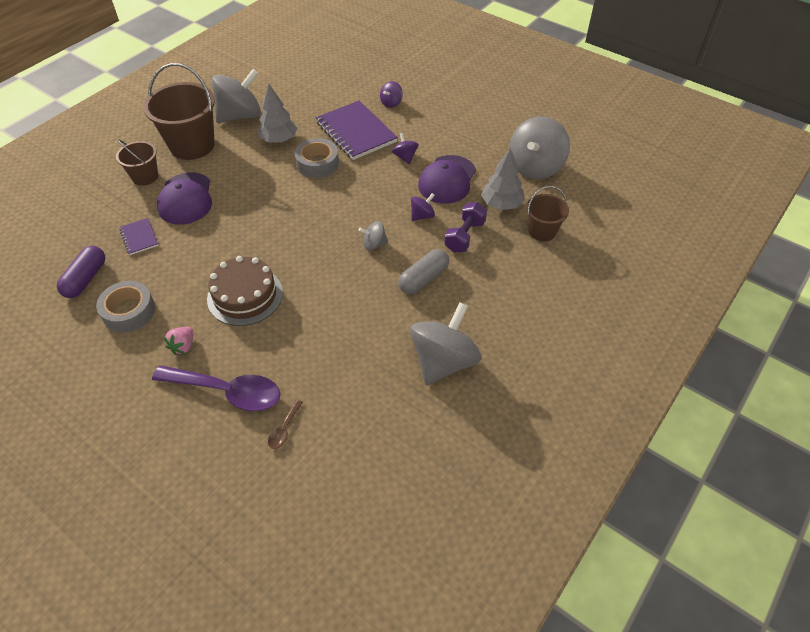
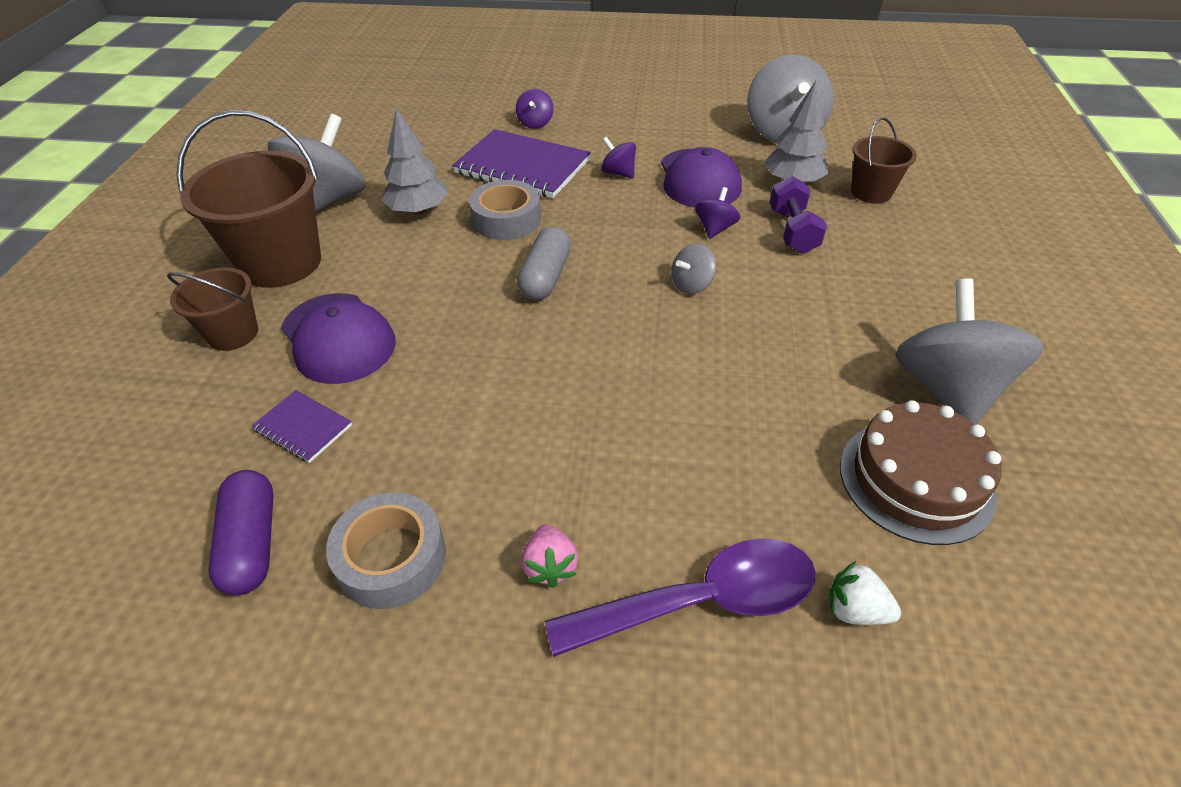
camera: 30 degrees left, 5 degrees down
brown cake [207,256,283,326] -> brown cake moved to [840,400,1002,545]
brown spoon [268,400,303,449] -> white strawberry [828,561,901,625]
grey capsule [398,249,449,294] -> grey capsule moved to [517,227,571,301]

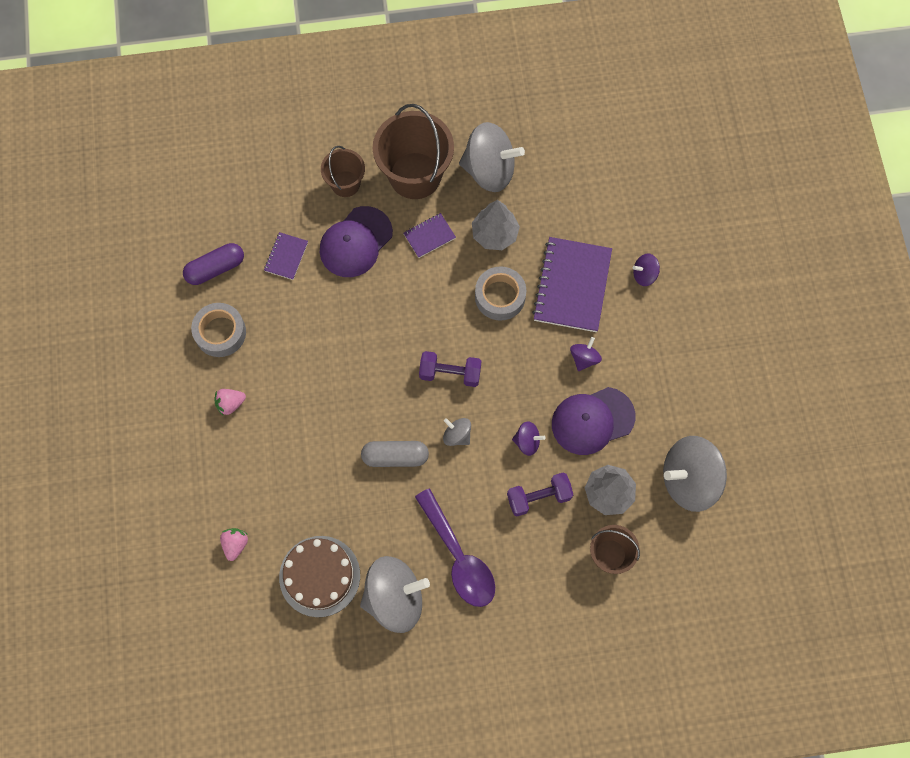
camera: 75 degrees right, 25 degrees up
grey capsule [517,227,571,301] -> grey capsule moved to [361,441,429,467]
purple spoon [545,538,816,657] -> purple spoon moved to [415,488,495,607]
white strawberry [828,561,901,625] -> pink strawberry [220,528,248,561]
none -> purple notebook [404,213,456,258]
none -> purple dumbbell [419,351,481,387]

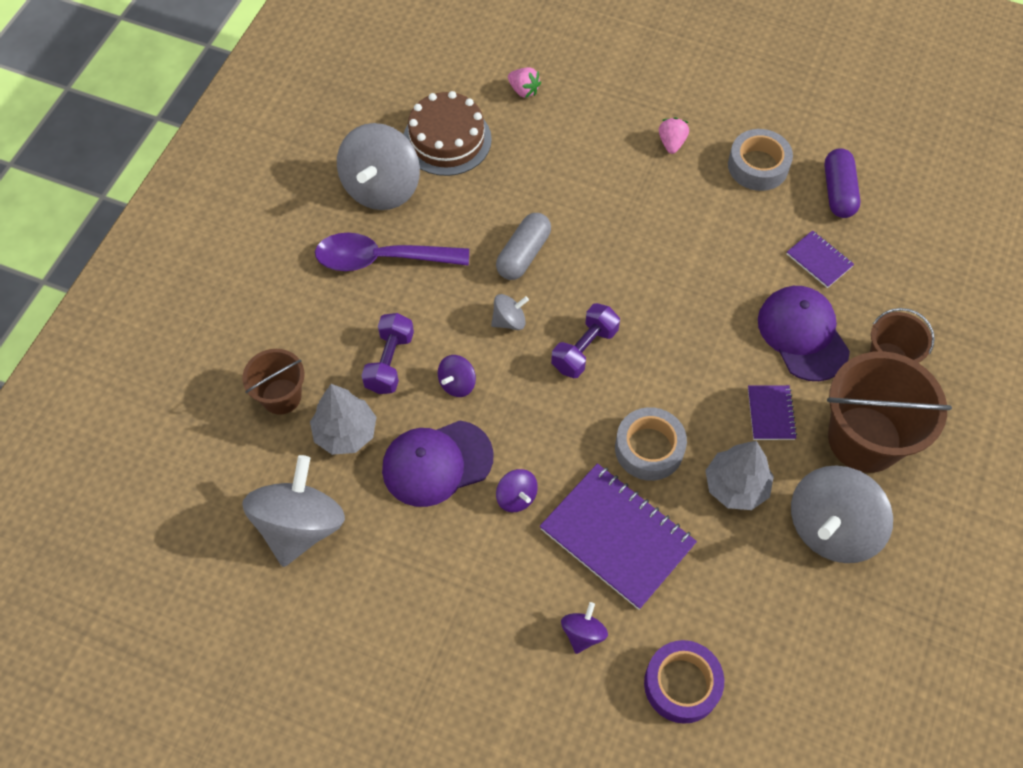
camera: 120 degrees right, 10 degrees down
purple cap [552,387,635,455] -> purple cap turned 120 degrees counterclockwise [382,420,494,507]
none -> purple tape [644,640,724,724]

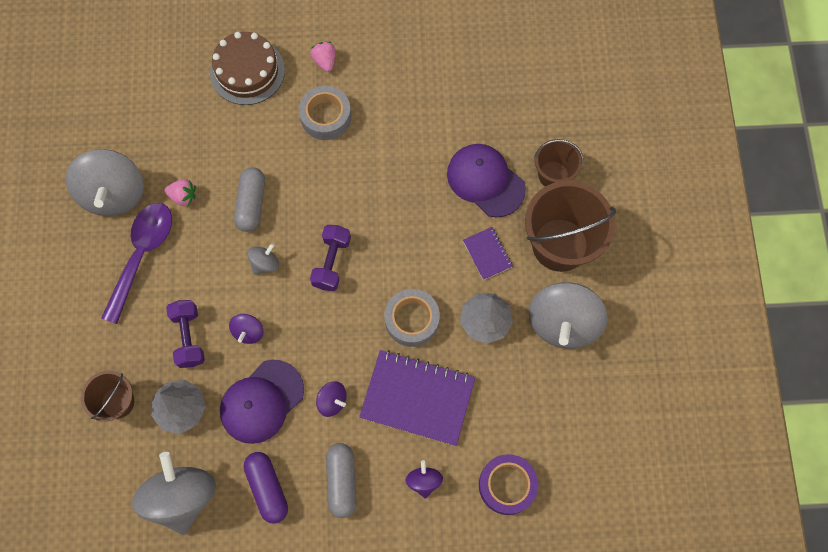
camera: 25 degrees left, 10 degrees up
purple spoon [315,233,469,271] -> purple spoon turned 135 degrees clockwise [101,203,172,324]
brown cake [403,91,492,176] -> brown cake moved to [210,32,285,105]
pink strawberry [508,67,541,98] -> pink strawberry moved to [165,179,196,206]
grey tape [728,129,793,191] -> grey tape moved to [299,86,351,140]
purple notebook [787,230,854,288] -> none
purple capsule [824,148,860,218] -> purple capsule moved to [244,452,288,523]
none -> grey capsule [326,443,356,518]

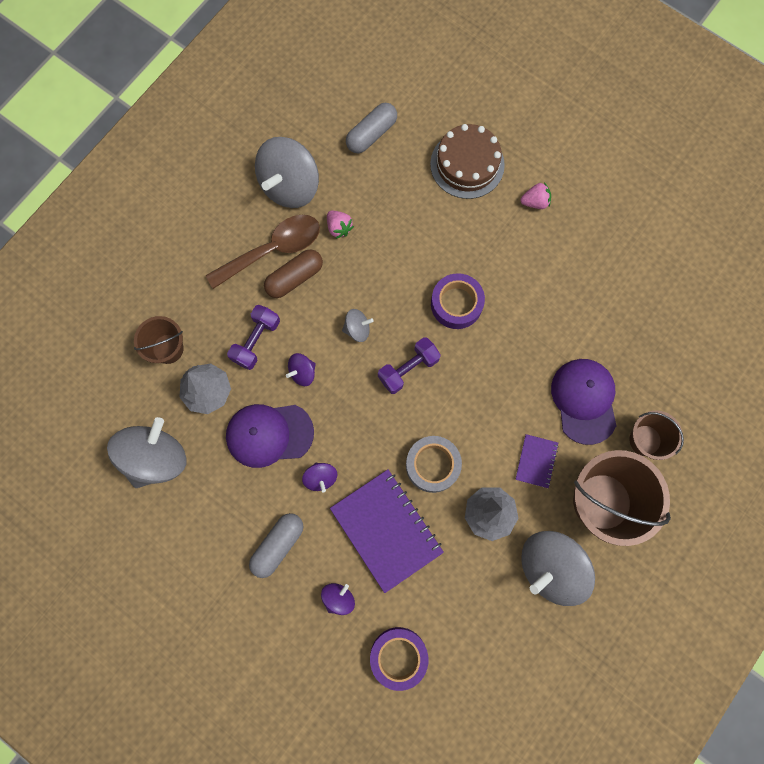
camera: 40 degrees right, 5 degrees up
purple spoon [101,203,172,324] -> brown spoon [206,215,320,289]
grey capsule [234,167,265,232] -> grey capsule moved to [346,103,397,153]
purple capsule [244,452,288,523] -> none
grey tape [299,86,351,140] -> none
pink strawberry [311,42,336,72] -> pink strawberry turned 60 degrees clockwise [520,182,551,209]
none -> brown capsule [264,249,323,298]
none -> purple tape [431,273,485,329]

